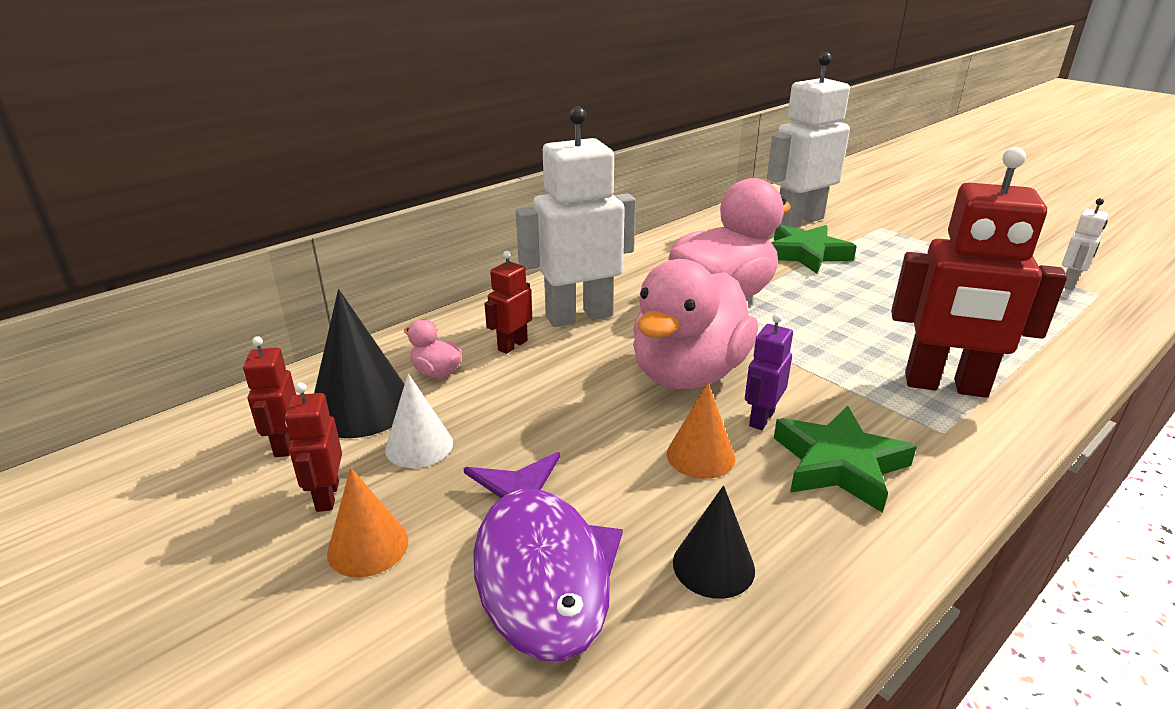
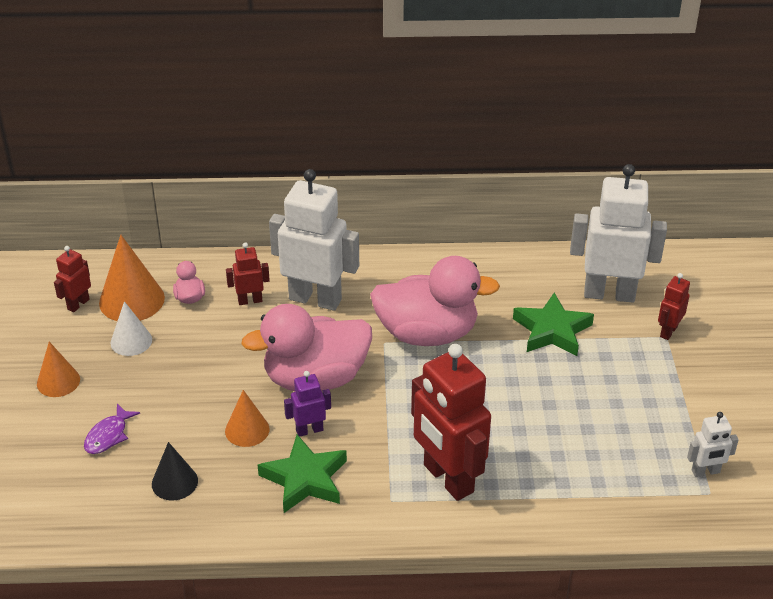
camera: 40 degrees right, 10 degrees up
red robot [285,382,342,512] -> red robot moved to [658,273,690,340]
black cone [314,289,404,438] -> orange cone [99,235,165,321]
purple fish [464,452,623,661] -> purple fish [84,404,140,454], size x0.46

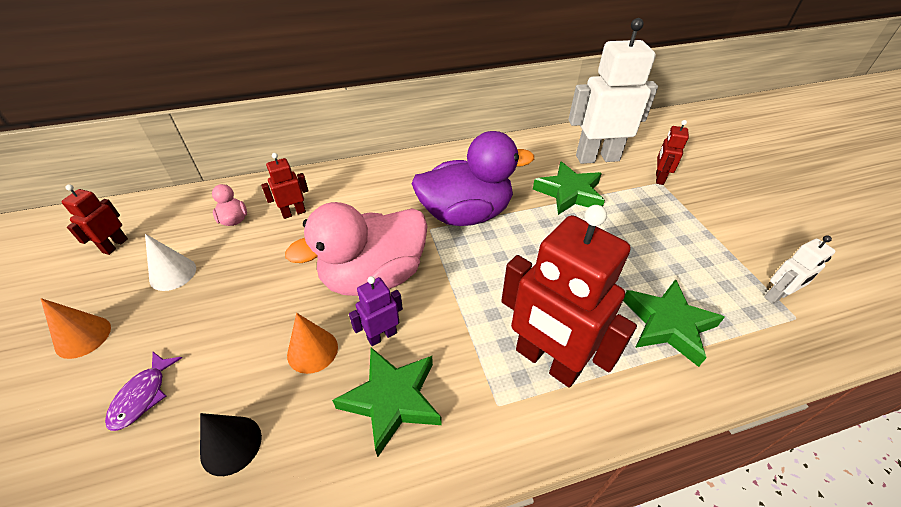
camera: 15 degrees left, 5 degrees up
orange cone [99,235,165,321] -> none
white robot [269,169,359,311] -> none
pink duck [370,256,500,346] -> purple duck [412,131,534,226]
none -> green star [623,279,725,367]

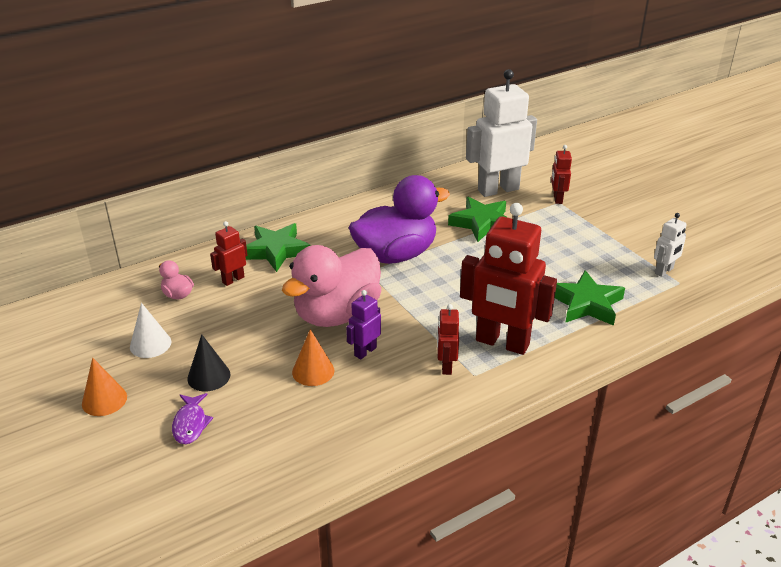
camera: 15 degrees left, 10 degrees down
red robot [61,184,128,255] -> red robot moved to [437,304,459,375]
black cone [200,413,262,476] -> black cone moved to [187,334,231,391]
green star [332,347,442,457] -> green star moved to [246,223,311,272]

